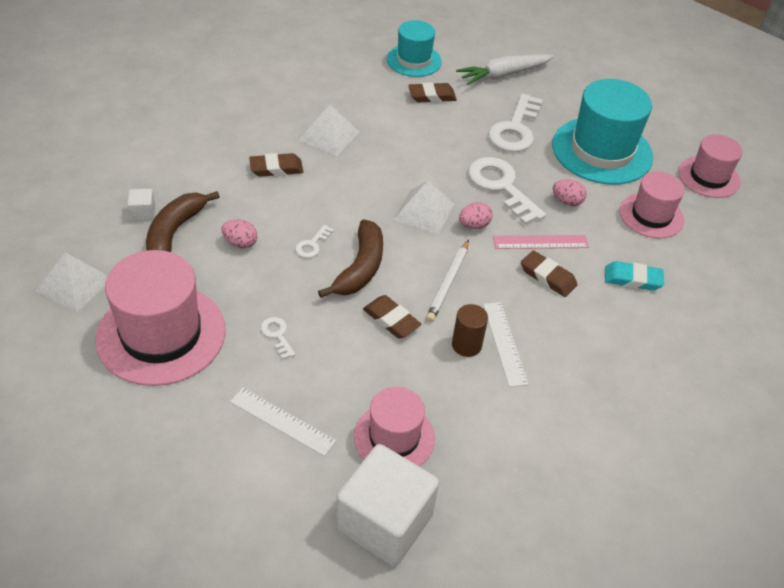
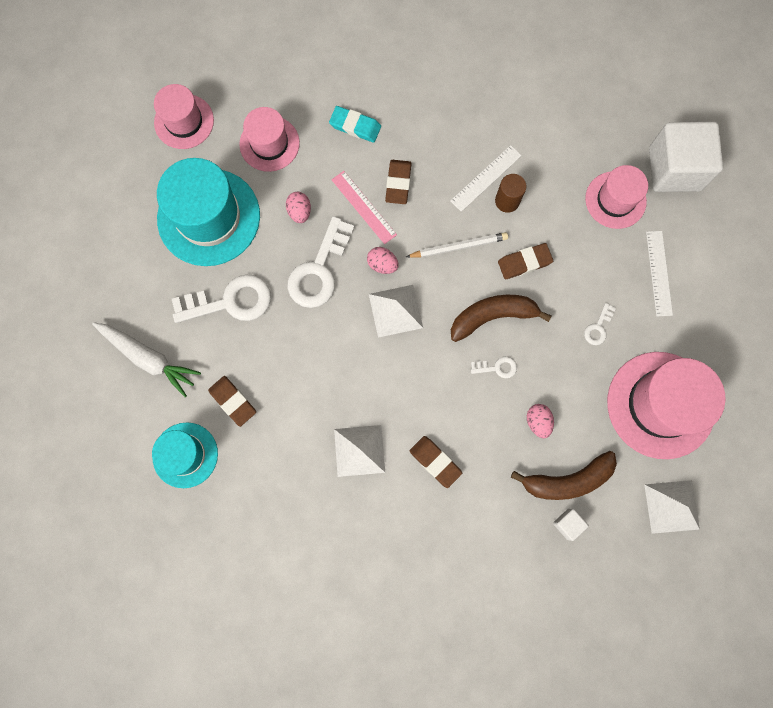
camera: 120 degrees left, 30 degrees up
brown eraser [363,295,422,339] -> brown eraser turned 60 degrees clockwise [498,243,553,279]
turquoise eraser [605,261,664,291] -> turquoise eraser turned 45 degrees counterclockwise [329,106,381,143]

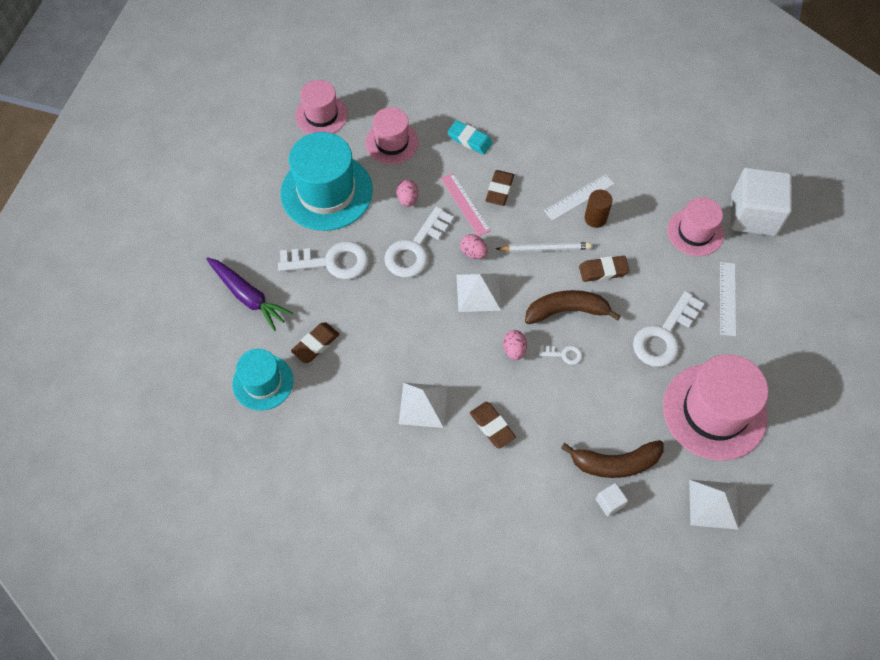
camera: 10 degrees right, 15 degrees down
white carrot [92,322,201,397] -> purple carrot [206,257,293,331]
brown eraser [208,376,256,427] -> brown eraser turned 75 degrees clockwise [291,322,340,363]
pink egg [527,404,554,438] -> pink egg moved to [503,330,527,360]
white key [584,303,616,345] -> white key [633,291,704,367], size x2.18

